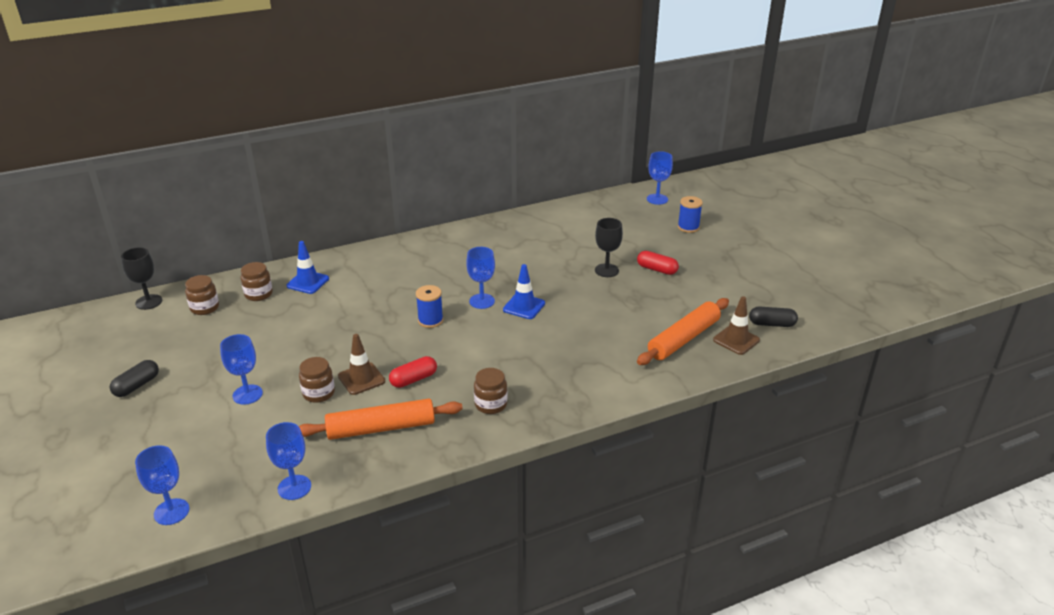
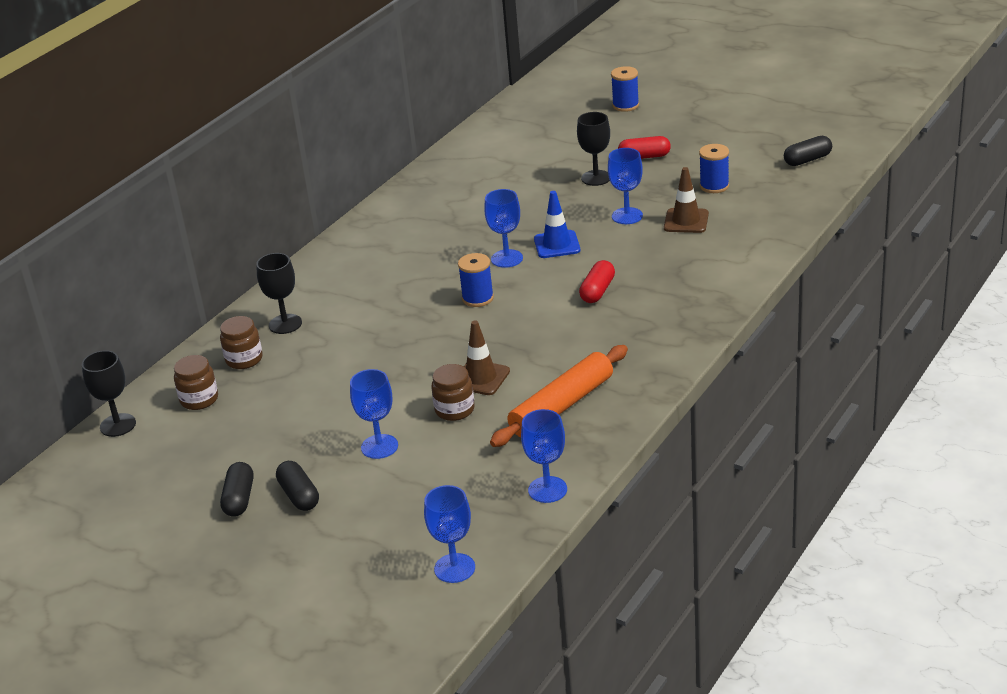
camera: 30 degrees left, 0 degrees up
blue traffic cone [286,241,329,294] -> black goblet [256,253,302,334]
red capsule [389,356,437,388] -> red capsule moved to [579,260,615,303]
brown jar [474,368,507,414] -> none
orange rolling pin [637,298,729,365] -> none
blue goblet [647,151,673,205] -> blue goblet moved to [608,148,643,224]
brown traffic cone [713,296,760,355] -> brown traffic cone moved to [664,167,709,233]
none -> black capsule [276,461,319,511]
none -> blue spool [699,144,729,193]

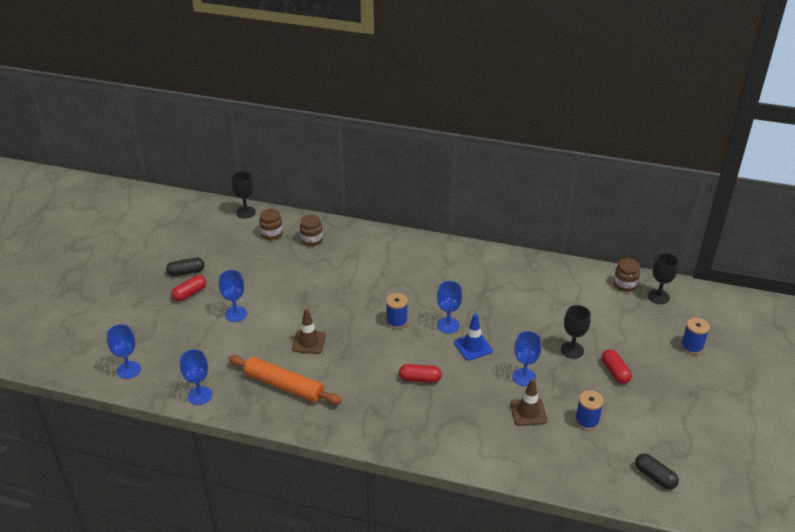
camera: 70 degrees right, 5 degrees up
black goblet [256,253,302,334] -> black goblet moved to [648,253,679,304]
black capsule [276,461,319,511] -> red capsule [171,275,207,301]
brown jar [431,364,475,421] -> brown jar moved to [614,259,640,292]

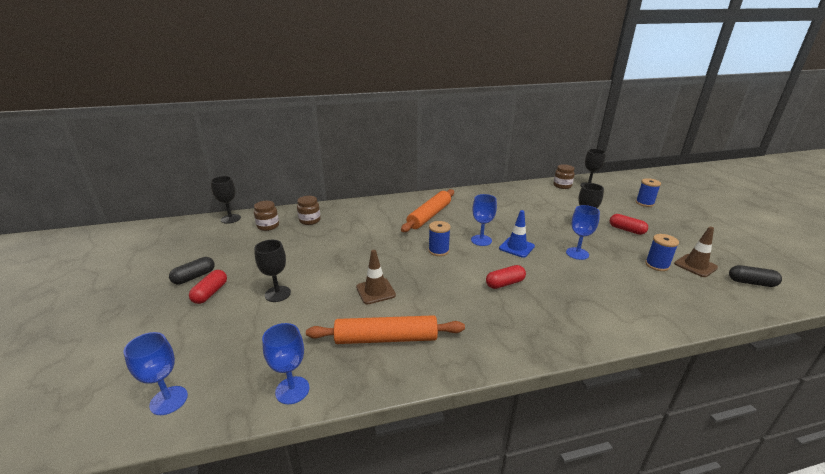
camera: 30 degrees left, 10 degrees down
blue goblet [219,270,247,322] -> black goblet [254,240,291,302]
brown traffic cone [510,378,547,426] -> brown traffic cone moved to [674,227,718,277]
none -> orange rolling pin [401,189,454,232]

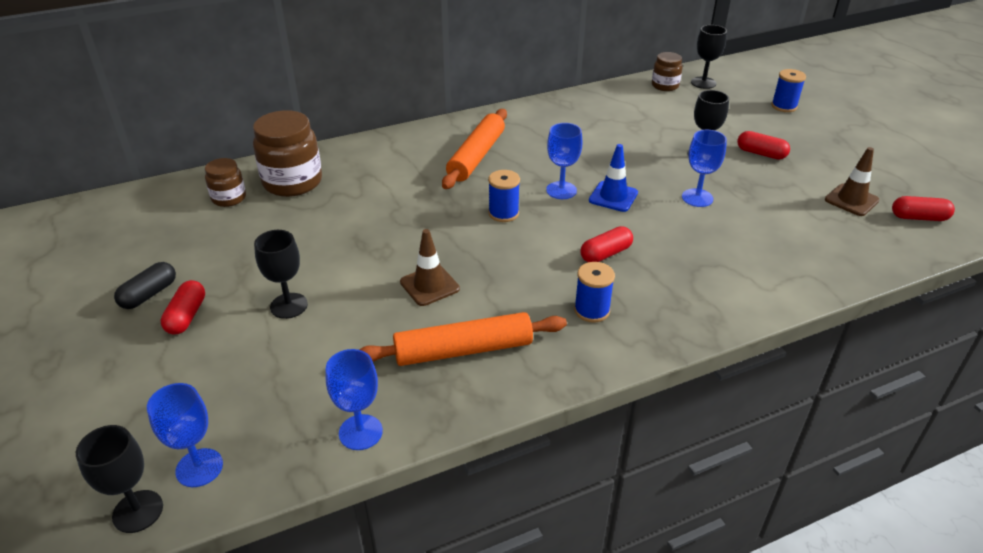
camera: 10 degrees left, 10 degrees up
black goblet [211,176,241,224] -> black goblet moved to [76,425,163,533]
brown jar [297,196,321,225] -> brown jar [253,110,322,197], size x1.79
blue spool [645,234,679,271] -> blue spool moved to [574,262,615,323]
black capsule [729,265,782,287] -> red capsule [892,196,955,221]

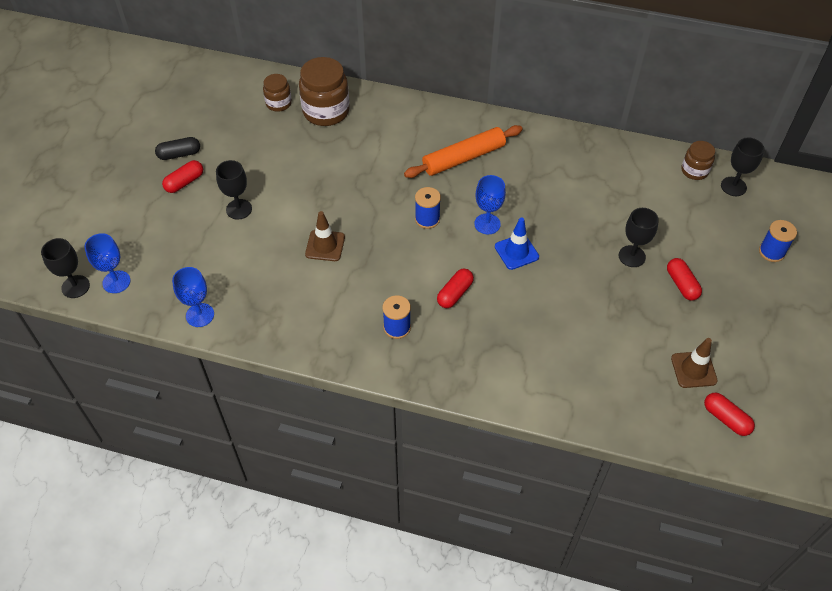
camera: 40 degrees right, 15 degrees up
orange rolling pin [359,312,567,366] -> none
red capsule [580,226,633,262] -> red capsule turned 60 degrees counterclockwise [437,269,474,308]
blue goblet [682,130,727,207] -> none

